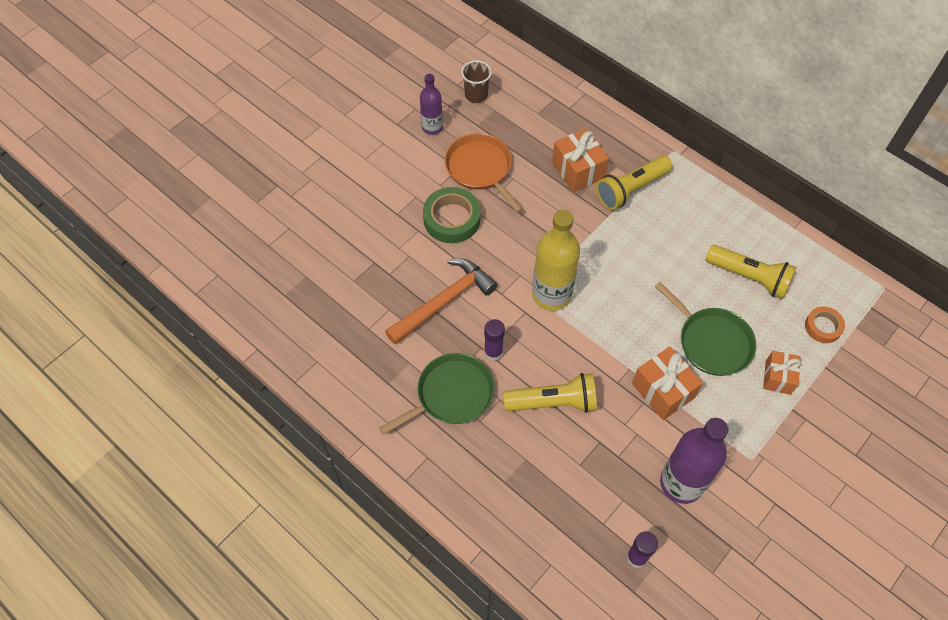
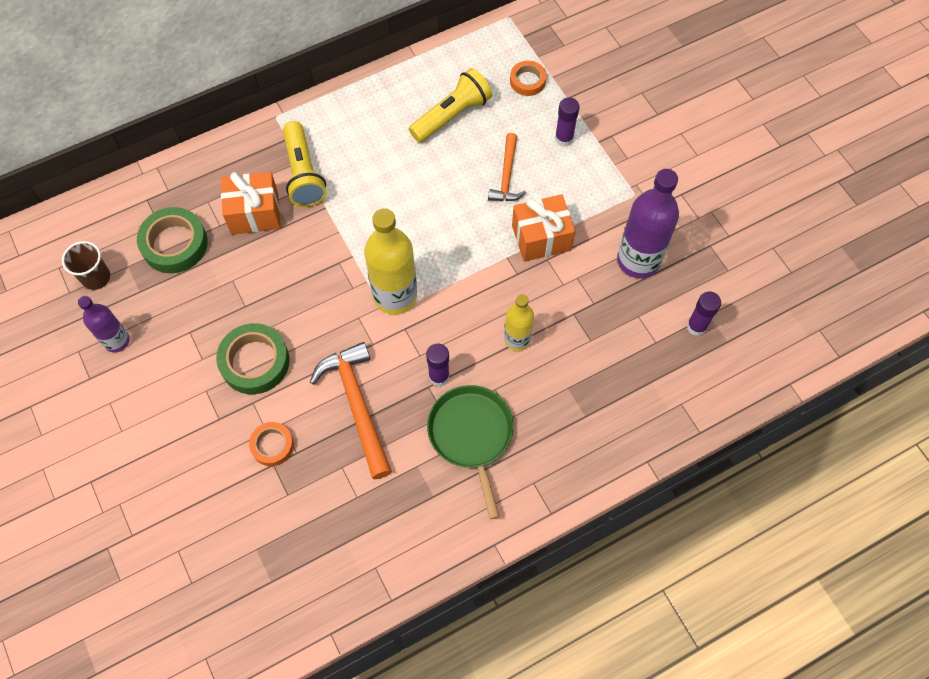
camera: 70 degrees left, 5 degrees up
orange pan [445,133,523,213] -> none
yellow flashlight [503,373,597,413] -> yellow bottle [504,294,534,351]
green pan [655,282,756,376] -> orange hammer [488,133,526,201]
orange gift [763,351,801,395] -> purple glue stick [555,97,579,147]
none -> green tape [137,207,208,273]
none -> orange tape [249,422,294,466]

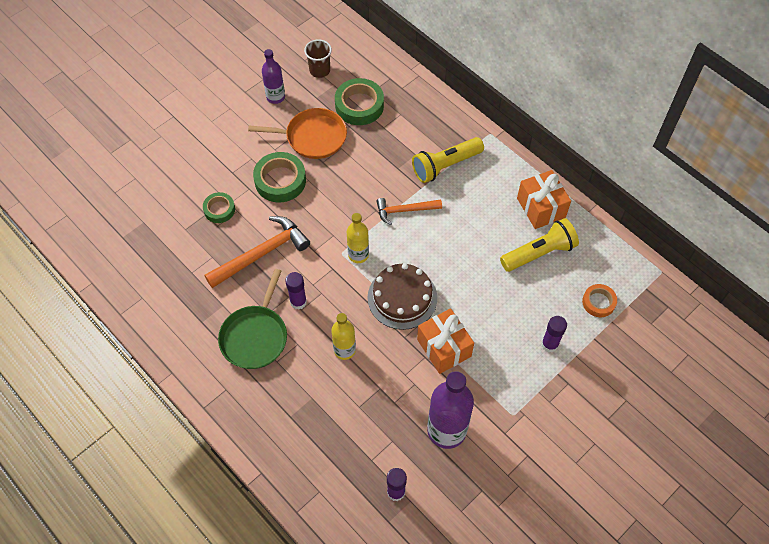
camera: 75 degrees right, 5 degrees down
orange gift [221,172,281,235] -> orange gift moved to [517,170,571,229]
orange tape [249,422,294,466] -> green tape [203,192,235,223]
yellow bottle [364,208,417,315] -> yellow bottle [347,213,369,263], size x0.59
yellow flashlight [409,68,492,143] -> yellow flashlight turned 60 degrees counterclockwise [500,218,579,272]
green pan [427,385,514,519] -> green pan turned 135 degrees clockwise [218,269,287,369]
orange hammer [488,133,526,201] -> orange hammer moved to [376,198,442,225]
none -> orange pan [248,108,347,159]
none -> brown cake [368,263,437,330]

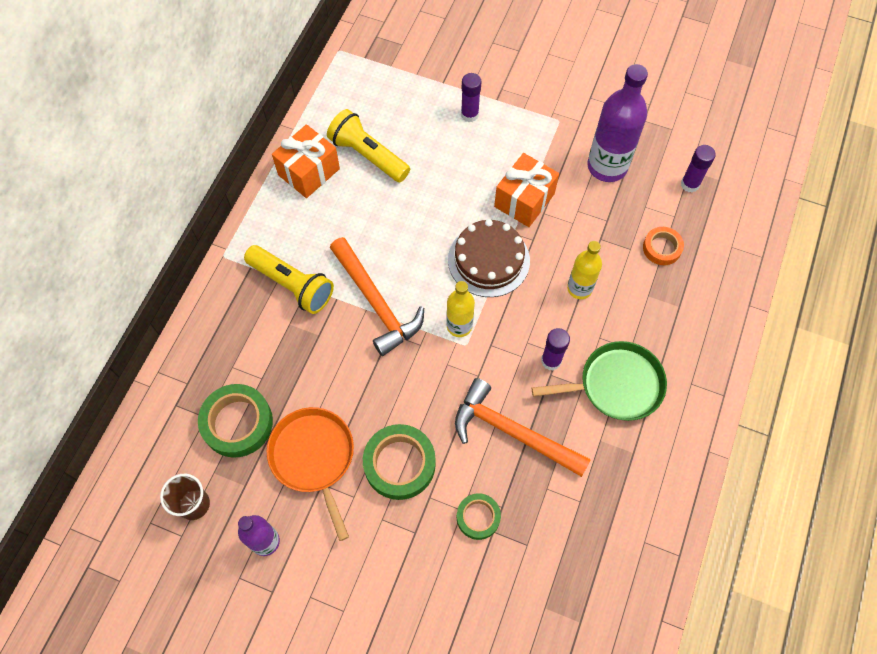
camera: 115 degrees left, 5 degrees up
orange hammer [376,198,442,225] -> orange hammer [330,237,424,356], size x1.61
orange tape [582,284,617,317] -> orange tape moved to [643,227,684,265]

